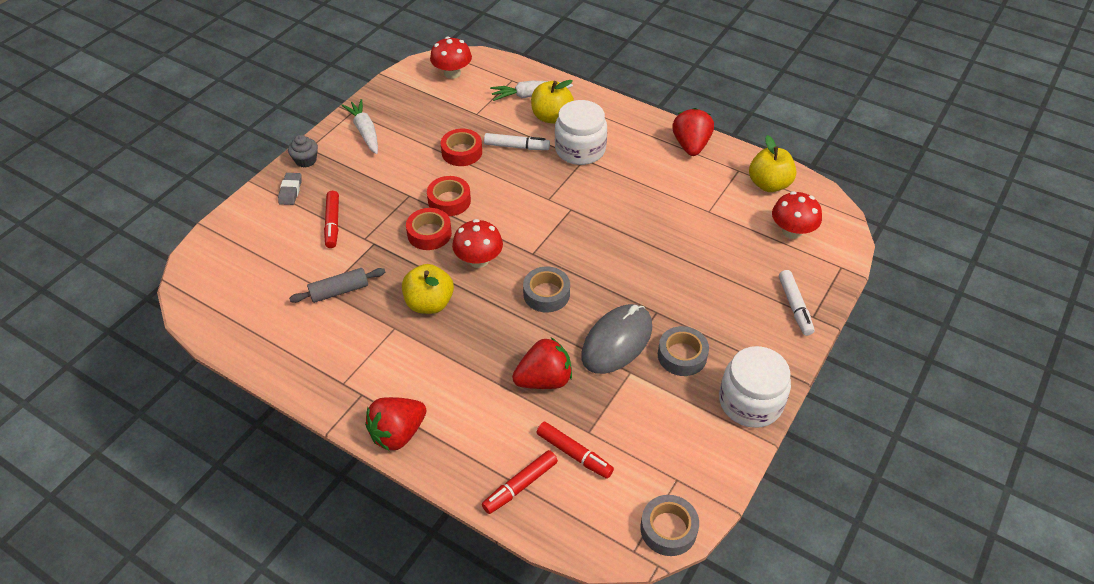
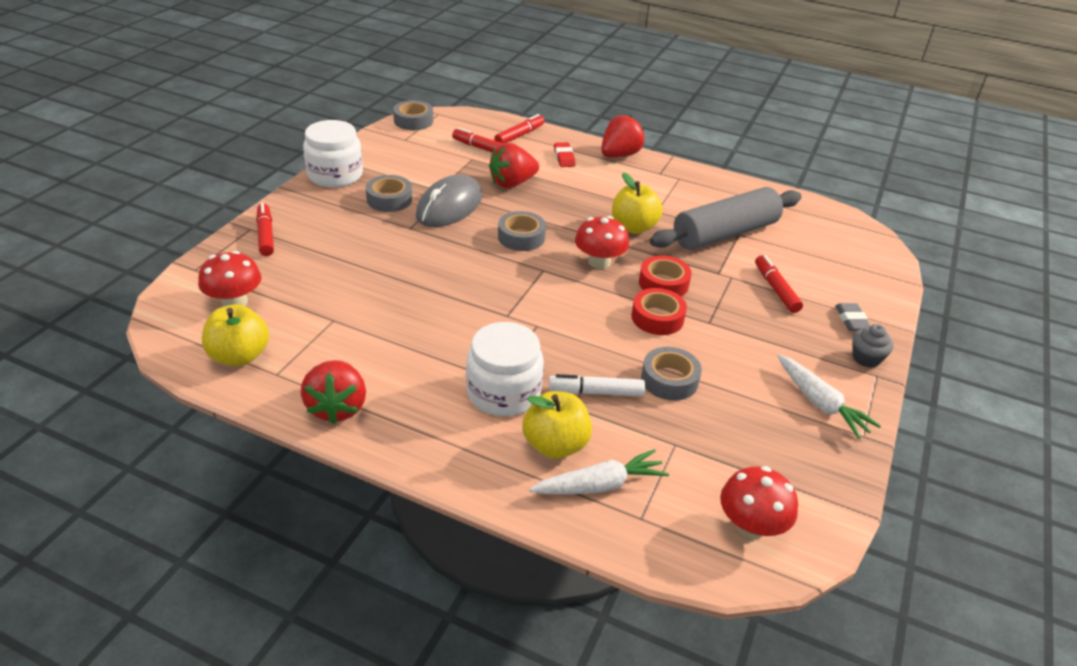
camera: 170 degrees right, 10 degrees down
grey rolling pin [289,268,385,303] -> grey rolling pin [650,187,802,250], size x1.98
red tape [441,129,482,166] -> grey tape [641,347,702,400]
white marker [779,270,815,336] -> red marker [256,203,274,256]
none -> red eraser [554,142,575,167]

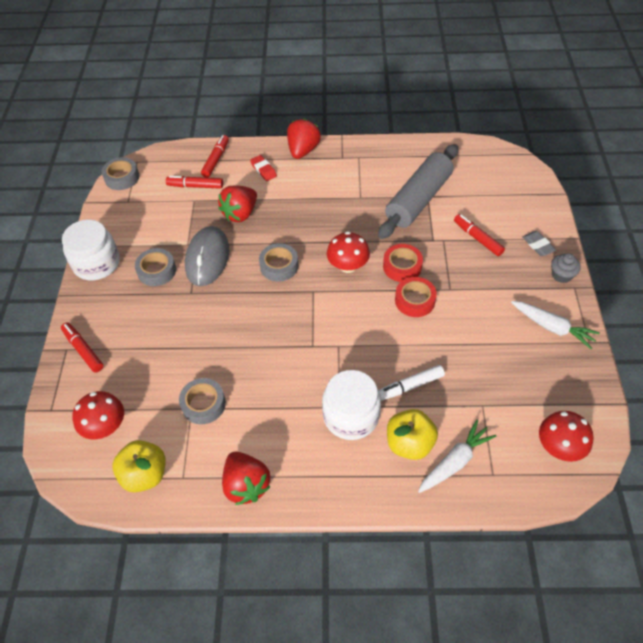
camera: 20 degrees left, 15 degrees up
yellow apple [612,173,663,234] -> none
grey tape [641,347,702,400] -> grey tape moved to [179,378,226,424]

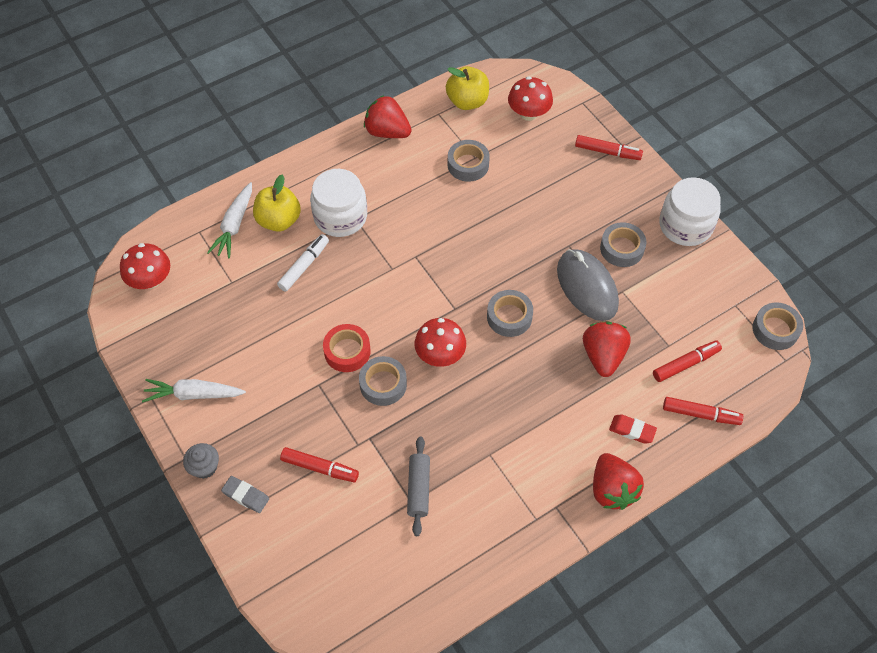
camera: 145 degrees right, 5 degrees up
red marker [201,135,229,178] -> red marker turned 60 degrees counterclockwise [663,397,743,425]
grey rolling pin [378,144,458,239] -> grey rolling pin [407,436,430,536], size x0.51
red tape [383,244,423,282] -> grey tape [359,356,407,406]

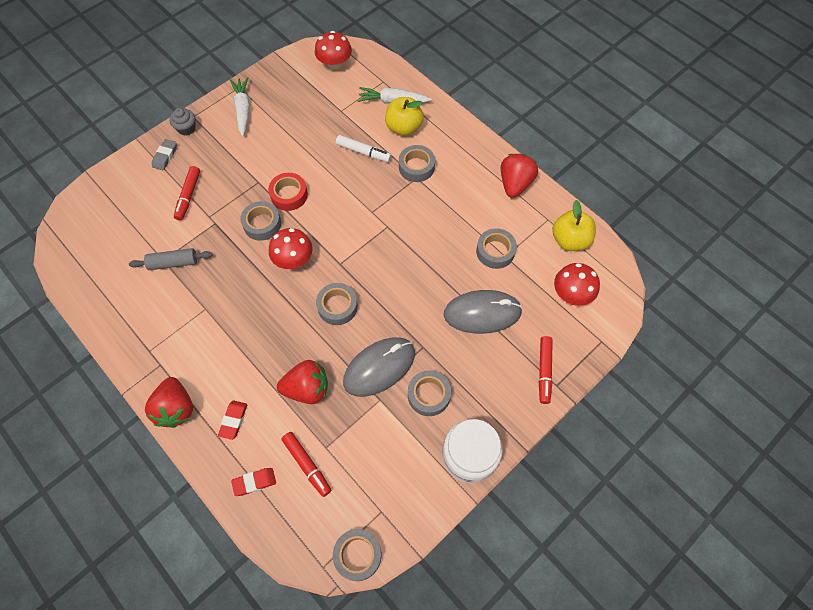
camera: 80 degrees right, 5 degrees up
white jar [310,169,367,237] -> grey tape [399,145,435,182]
red strawberry [593,453,644,510] -> red strawberry turned 75 degrees counterclockwise [145,377,193,428]
red marker [663,397,743,425] -> red eraser [231,468,276,496]
none -> grey mouse [444,290,523,334]

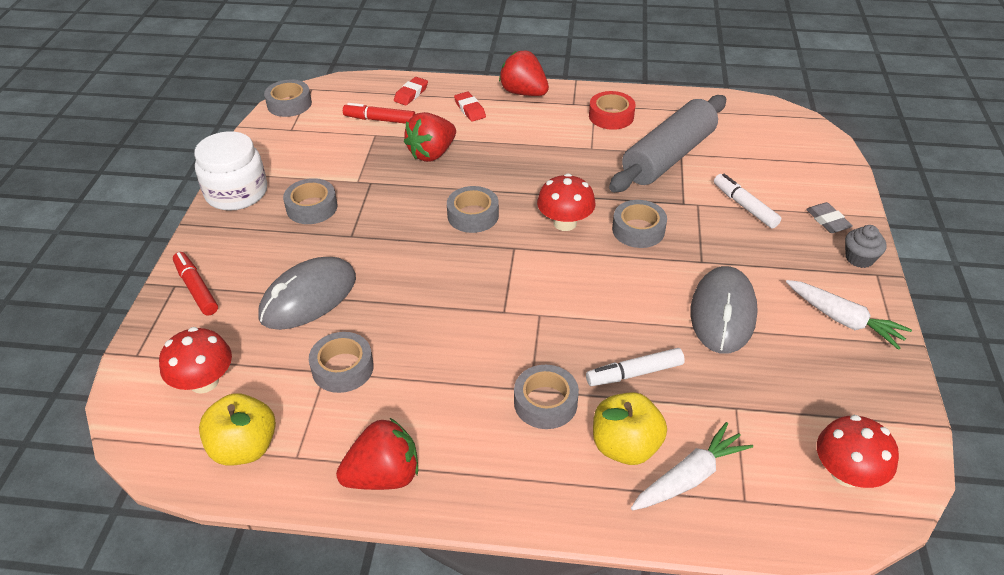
camera: 140 degrees right, 20 degrees down
grey rolling pin [129,248,212,270] -> grey rolling pin [609,95,726,192], size x1.98
red marker [174,166,200,221] -> white marker [714,174,781,229]
red tape [268,173,308,211] -> red tape moved to [589,91,635,130]
grey mouse [343,337,415,397] -> grey mouse moved to [691,266,758,354]
red strawberry [501,154,538,198] -> red strawberry turned 90 degrees counterclockwise [336,418,418,490]

